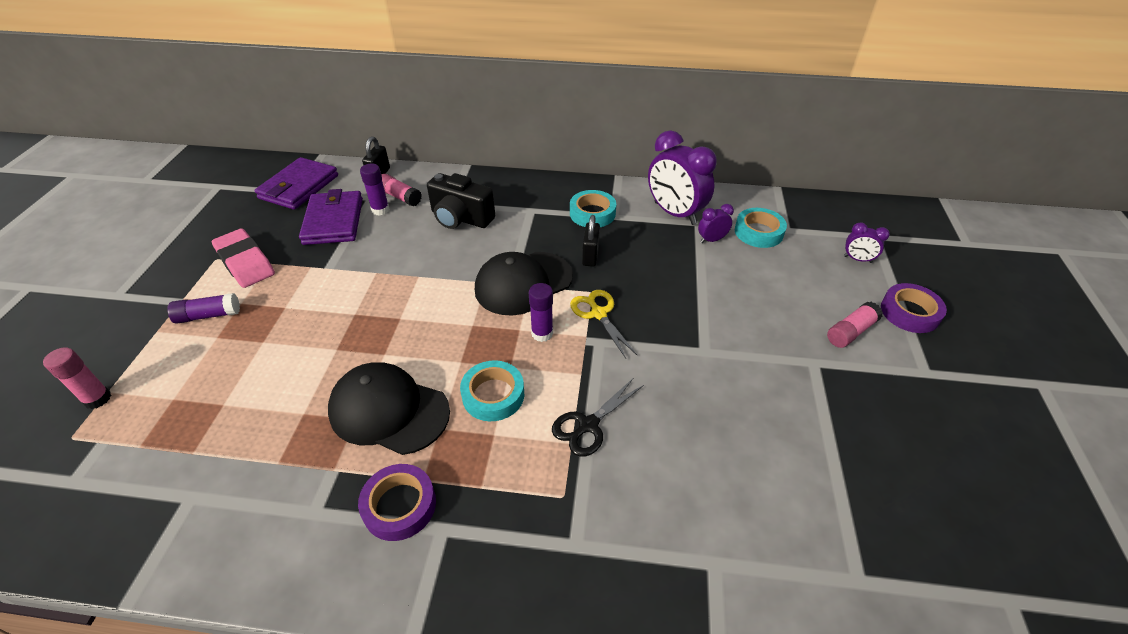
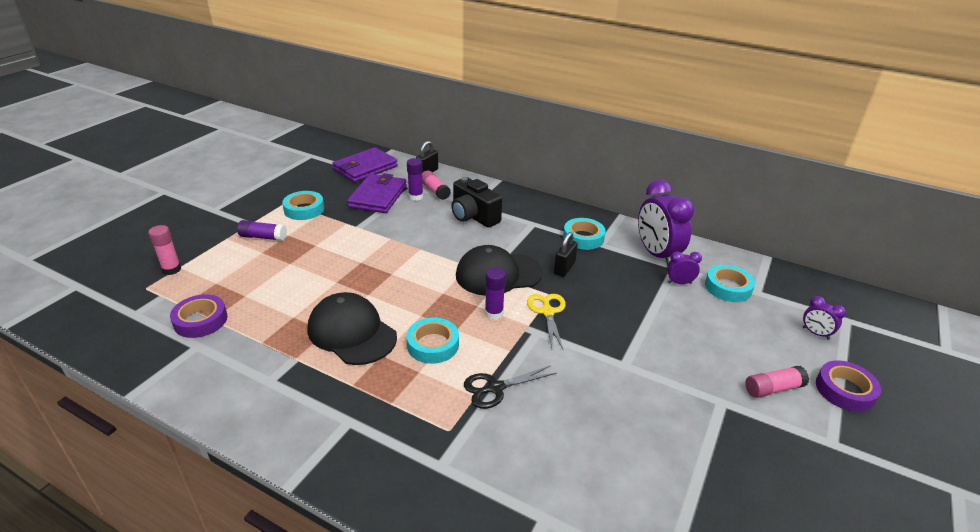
camera: 20 degrees right, 10 degrees down
pink eraser [212,228,275,288] -> turquoise tape [282,191,324,220]
purple tape [358,464,436,541] -> purple tape moved to [170,294,228,338]

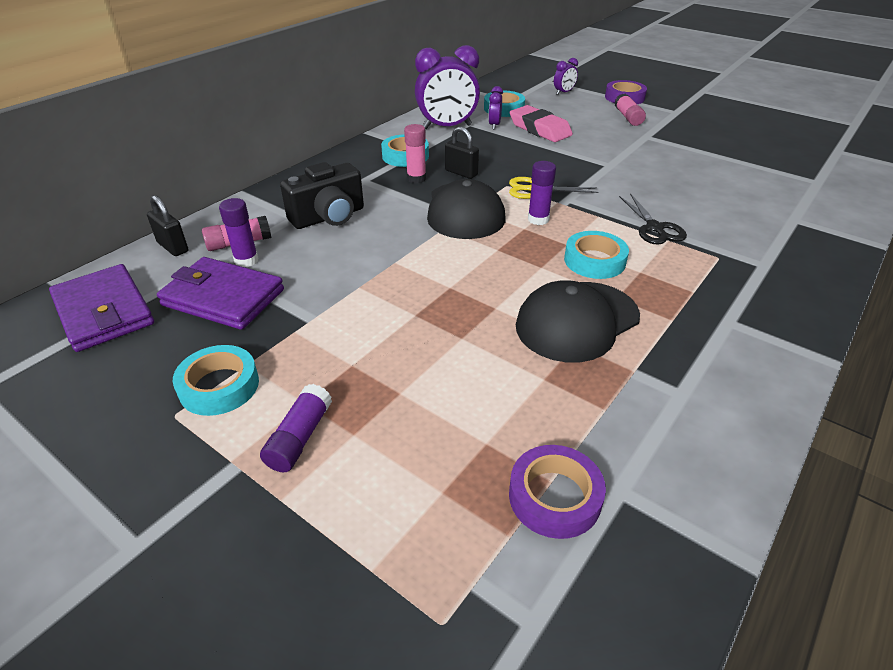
camera: 80 degrees left, 5 degrees up
pink glue stick [148,225,181,275] -> pink glue stick moved to [404,124,426,183]
none -> pink eraser [510,105,573,142]

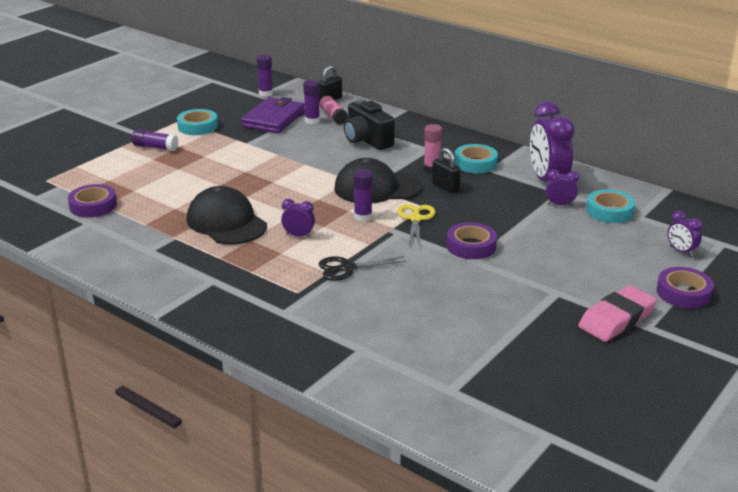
camera: 90 degrees right, 10 degrees down
purple wallet [49,264,154,352] -> purple glue stick [256,54,273,97]
black padlock [445,127,479,179] -> black padlock turned 75 degrees counterclockwise [432,148,461,193]
pink eraser [510,105,573,142] -> pink eraser moved to [578,285,657,342]
turquoise tape [564,231,629,279] -> purple clock [281,199,315,238]
pink glue stick [614,93,646,126] -> none
none -> purple tape [447,222,497,259]

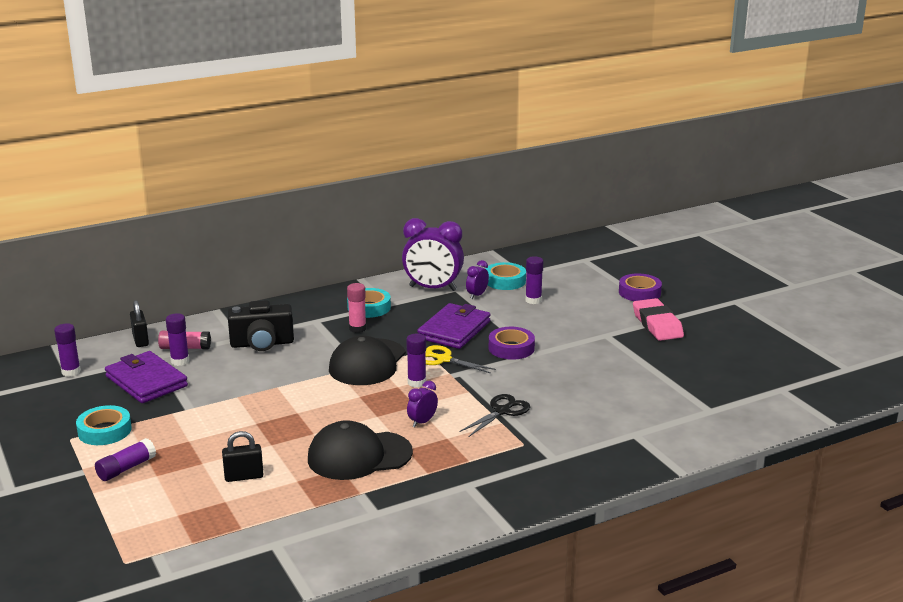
camera: 65 degrees left, 5 degrees down
purple tape [68,184,117,218] -> none
black scissors [318,256,407,281] -> black scissors turned 150 degrees counterclockwise [459,394,530,437]
black padlock [432,148,461,193] -> black padlock moved to [222,431,263,482]
purple clock [667,211,703,256] -> none
none -> purple wallet [417,303,491,349]
none -> purple glue stick [525,256,543,304]

